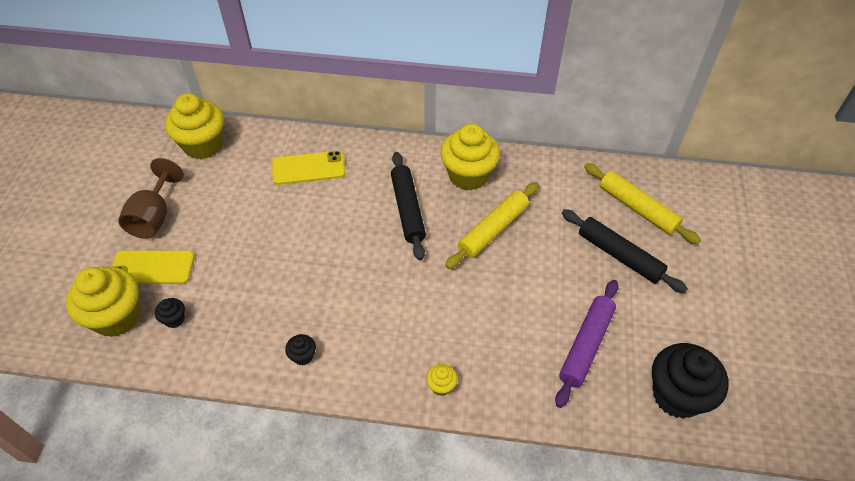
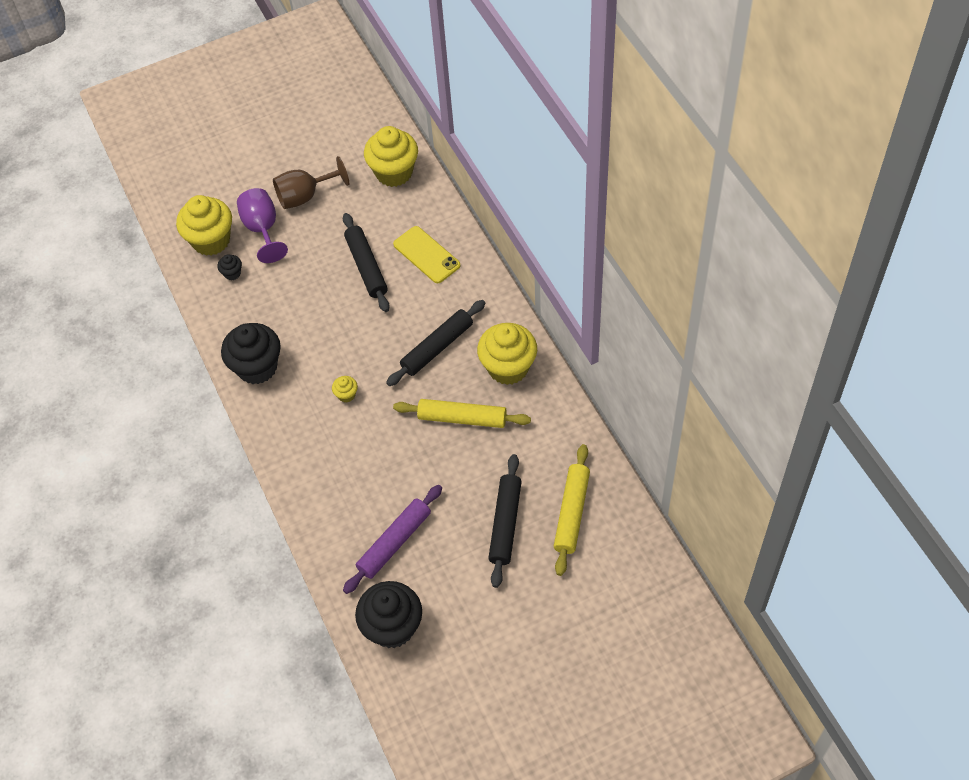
camera: 60 degrees right, 5 degrees up
yellow phone [112,251,195,284] -> purple goblet [237,188,288,263]
black cupcake [285,334,316,366] -> black cupcake [221,323,281,384], size x2.31
yellow cupcake [426,364,457,396] -> yellow cupcake moved to [332,376,358,402]
purple rolling pin [555,280,618,408] -> purple rolling pin turned 45 degrees counterclockwise [343,485,442,594]
none -> black rolling pin [343,213,390,312]

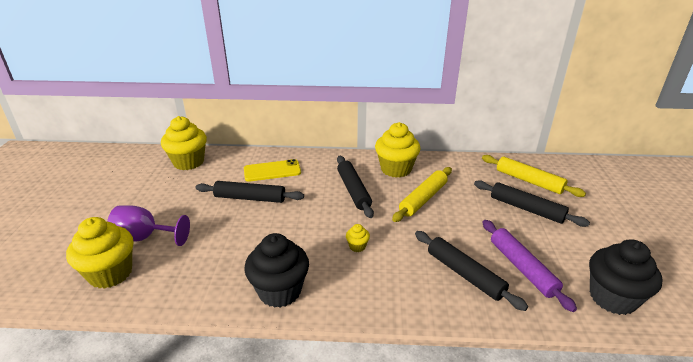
camera: 65 degrees left, 25 degrees down
black cupcake [218,254,242,280] -> none
brown goblet [273,156,349,209] -> none
none -> black rolling pin [415,231,528,311]

